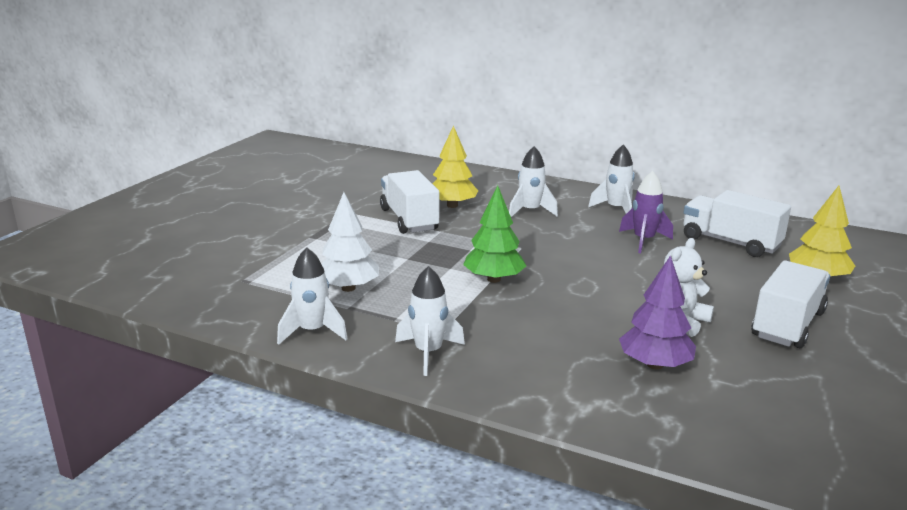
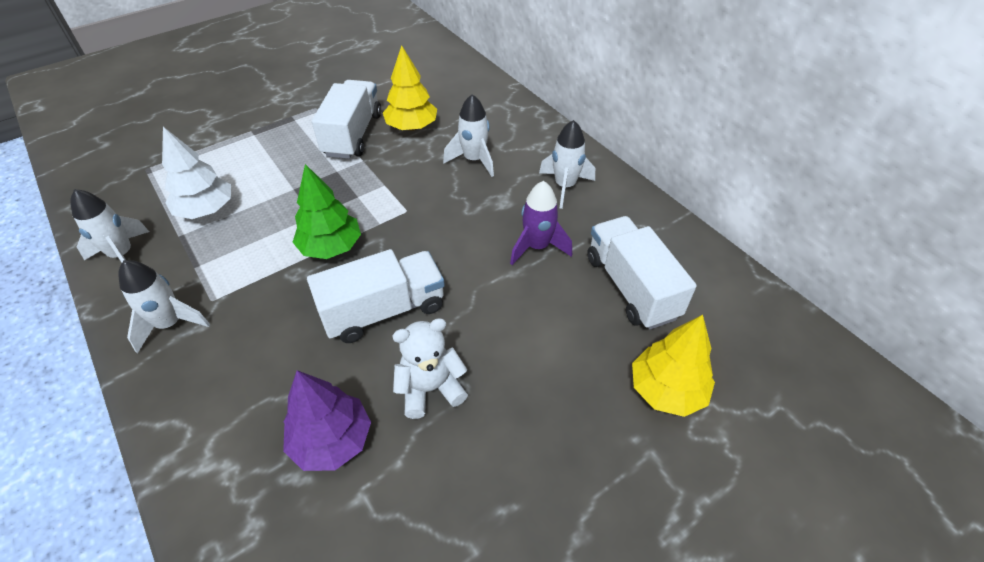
camera: 30 degrees right, 25 degrees up
white truck [752,260,830,348] -> white truck moved to [307,249,445,343]

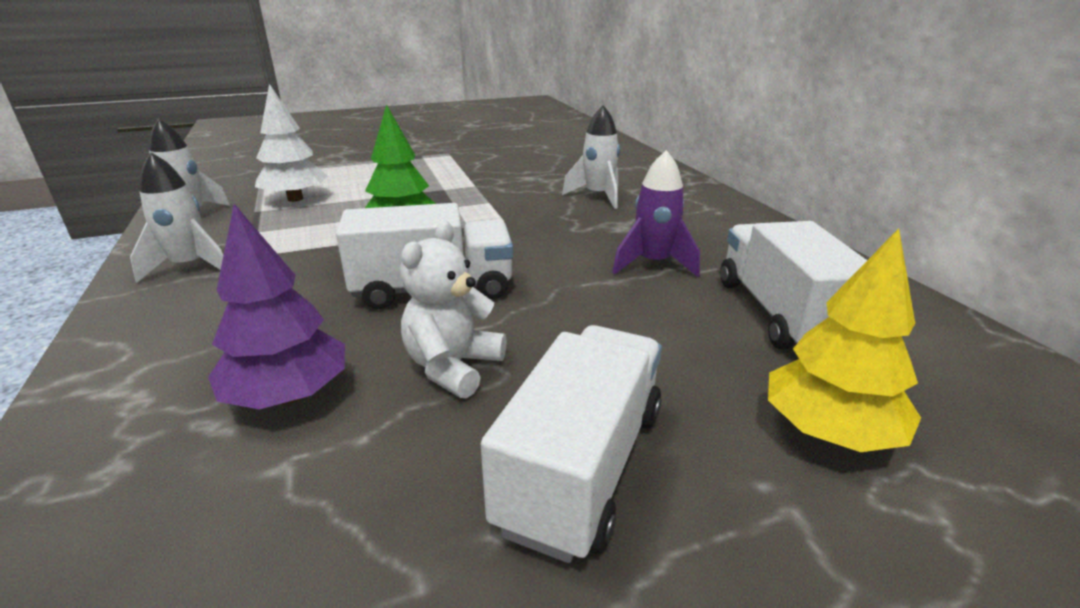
camera: 15 degrees right, 20 degrees down
white truck [312,80,381,159] -> white truck moved to [481,325,662,563]
yellow tree [383,45,437,131] -> none
white teddy bear [392,318,468,419] -> white teddy bear turned 60 degrees counterclockwise [400,221,507,399]
white rocket [539,120,595,209] -> none

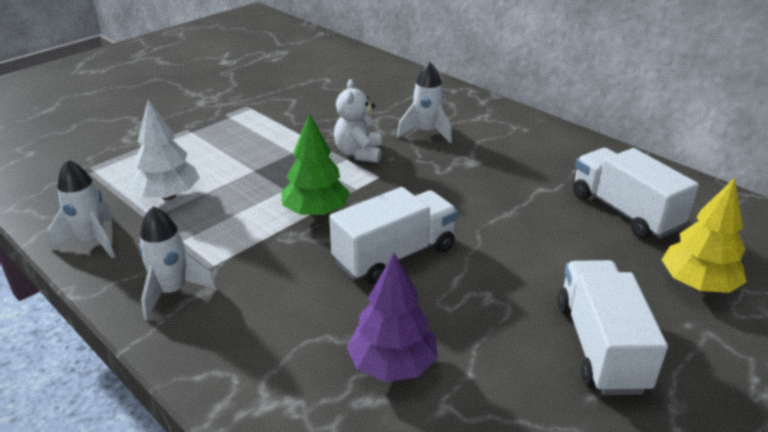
camera: 25 degrees left, 5 degrees up
white teddy bear [400,221,507,399] -> white teddy bear moved to [334,79,382,163]
purple rocket [612,150,700,277] -> none

